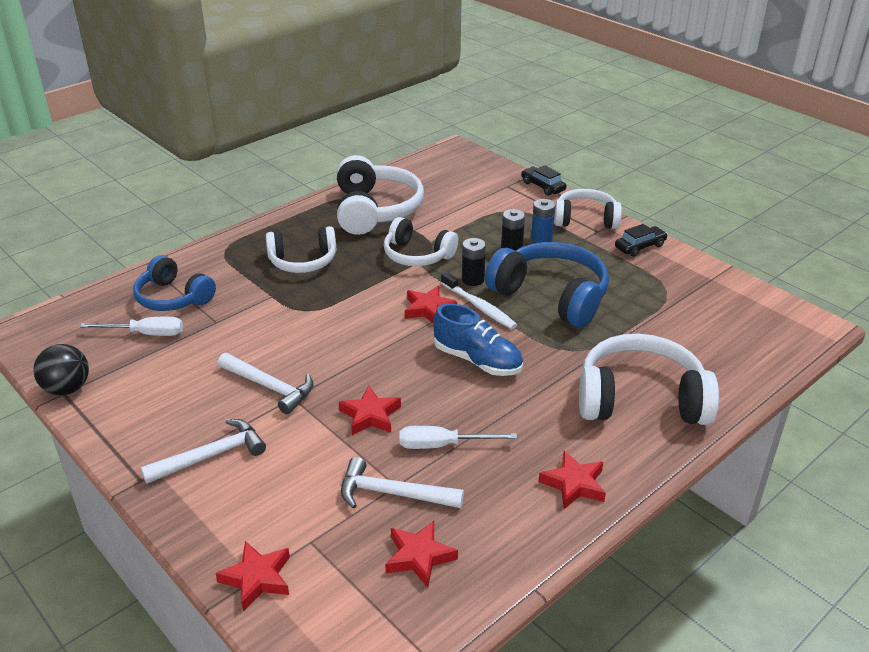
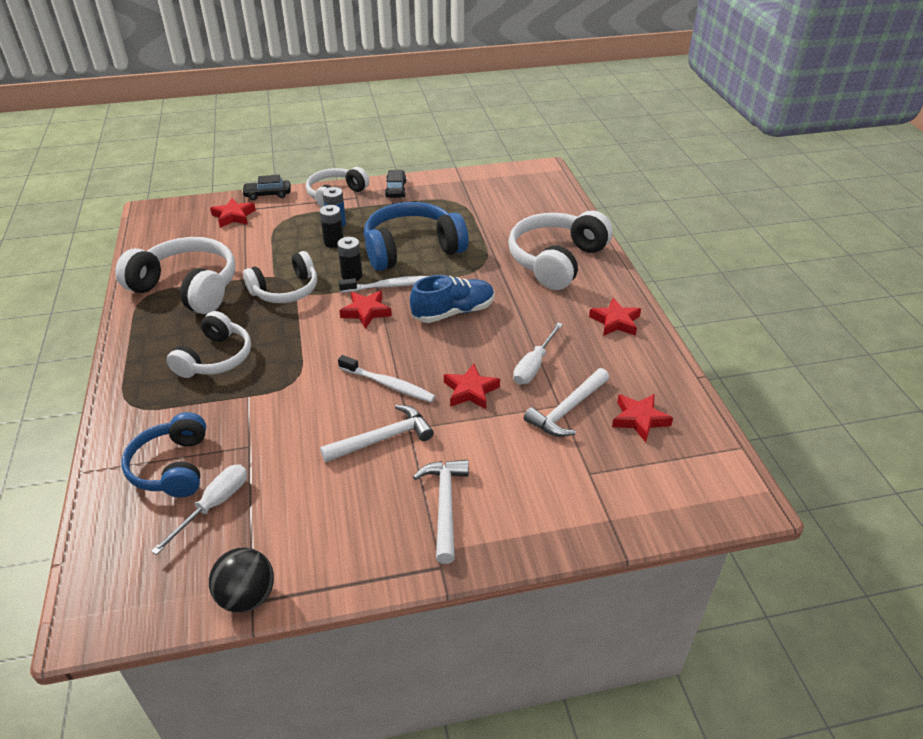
camera: 60 degrees left, 5 degrees up
blue headphones [133,255,216,311] -> blue headphones turned 105 degrees clockwise [121,412,206,497]
red star [215,541,290,611] -> red star moved to [210,198,256,228]
none -> white toothbrush [338,355,435,402]

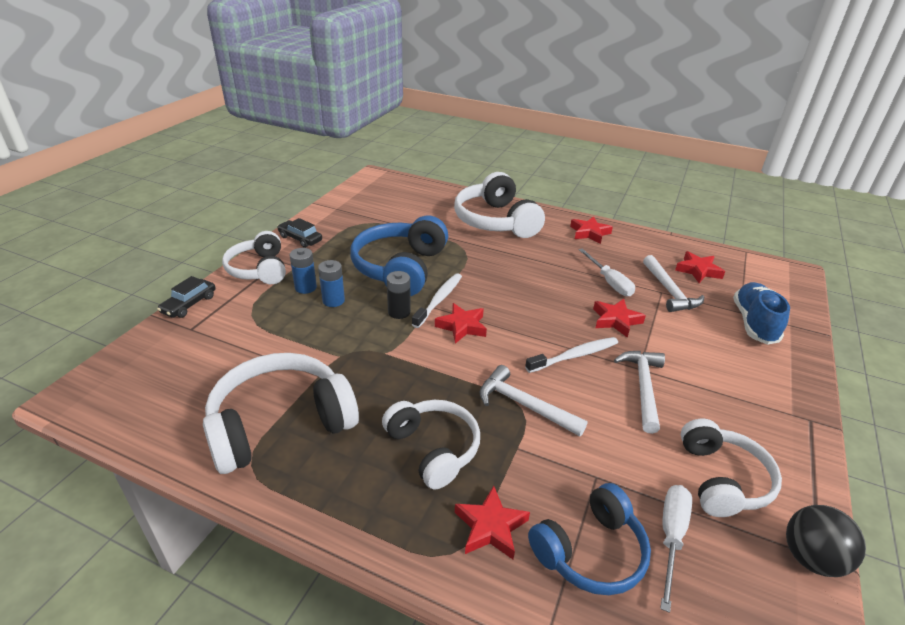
camera: 55 degrees left, 5 degrees down
blue headphones [121,412,206,497] -> blue headphones turned 60 degrees counterclockwise [528,483,651,595]
white screwdriver [151,464,247,555] -> white screwdriver turned 45 degrees clockwise [660,485,692,613]
red star [210,198,256,228] -> red star moved to [455,486,530,559]
white headphones [243,251,317,303] -> white headphones moved to [681,419,782,517]
black battery [319,205,343,248] -> blue battery [318,260,345,307]
blue shoe [410,275,494,323] -> blue shoe moved to [733,282,790,345]
white hammer [413,460,469,564] -> white hammer moved to [479,365,588,436]

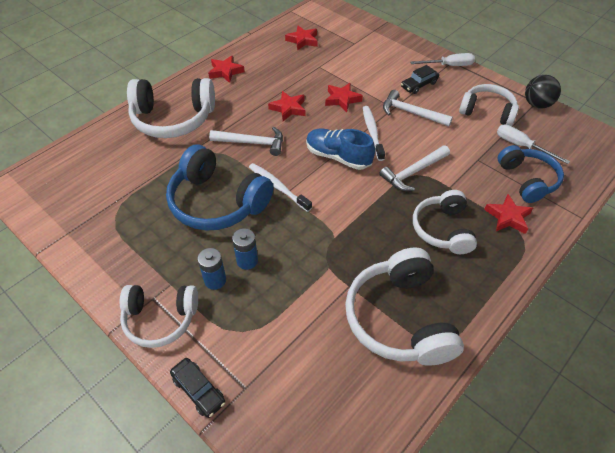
camera: 70 degrees left, 15 degrees up
black car [277,218,322,248] -> black car moved to [401,65,439,94]
white headphones [382,400,480,489] -> white headphones turned 75 degrees counterclockwise [413,190,477,254]
black battery [387,271,411,319] -> none
red star [435,303,487,344] -> red star moved to [268,91,305,121]
white screwdriver [579,248,635,297] -> white screwdriver moved to [410,53,475,66]
white hammer [643,255,704,312] -> white hammer moved to [209,127,283,156]
blue shoe [733,282,790,345] -> blue shoe moved to [306,129,375,170]

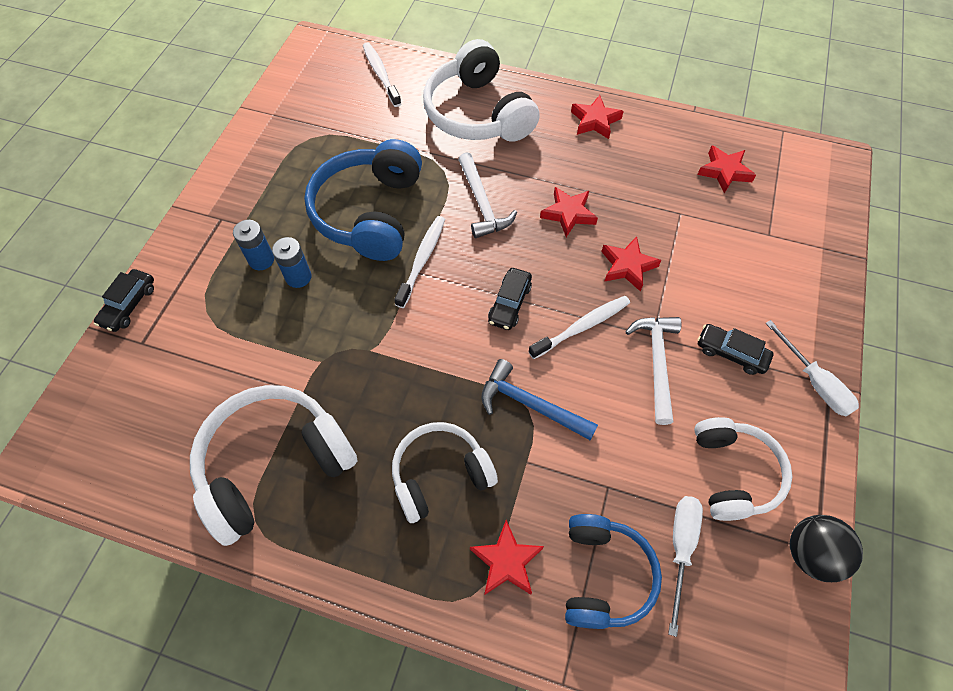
camera: 65 degrees right, 10 degrees up
white headphones [120,285,198,348] -> none
blue shoe [306,129,375,170] -> black car [488,268,532,330]
white hammer [379,145,450,191] -> blue hammer [481,359,598,441]
blue headphones [498,145,564,203] -> blue headphones turned 45 degrees counterclockwise [565,514,662,629]
none -> white toothbrush [363,42,402,107]

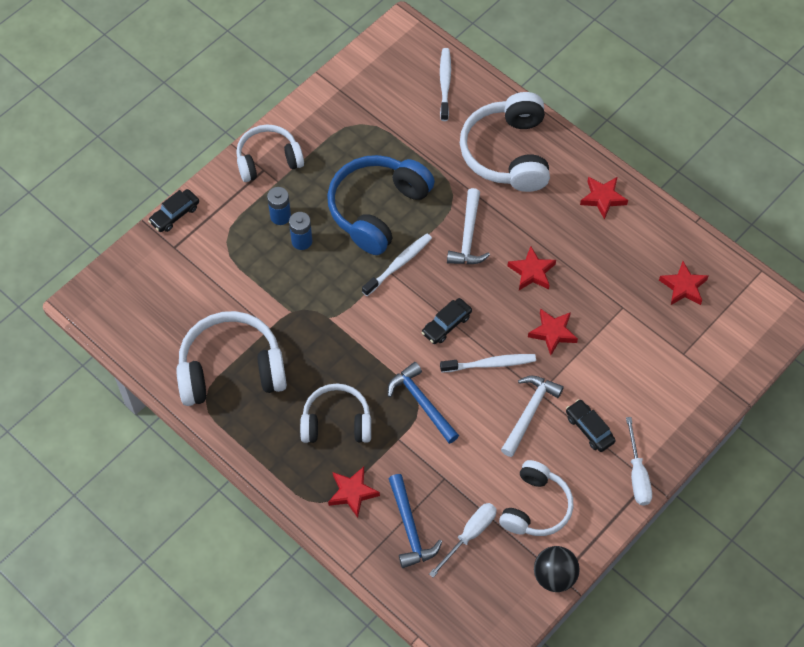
camera: 25 degrees right, 0 degrees up
blue headphones [565,514,662,629] -> blue hammer [389,474,442,568]
none -> white headphones [236,125,304,182]

